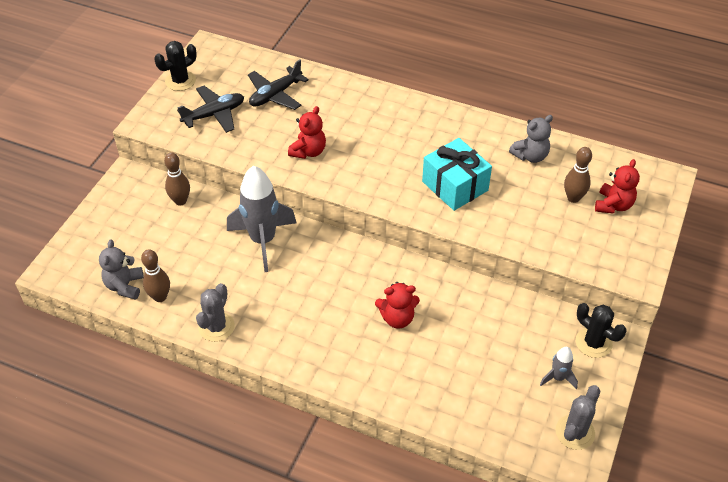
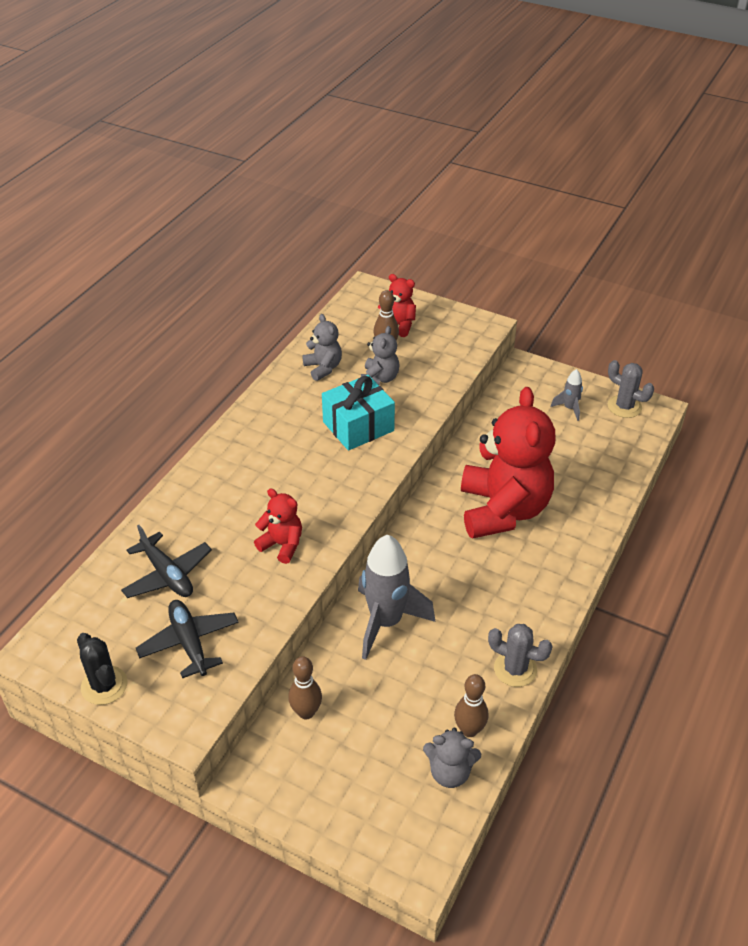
camera: 85 degrees left, 5 degrees down
red teddy bear [375,282,420,328] -> red teddy bear [461,387,555,539], size x2.21
black cactus [576,303,626,358] -> none
none -> grey teddy bear [361,326,399,386]

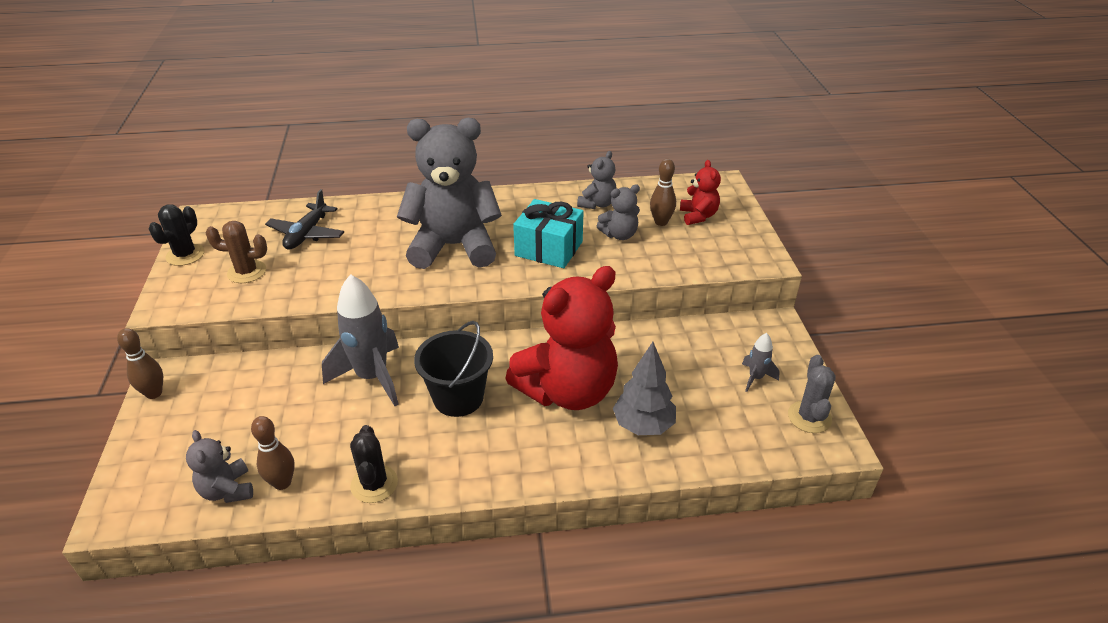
camera: 55 degrees right, 5 degrees down
black plane [136,600,239,678] -> brown cactus [206,221,267,283]
red teddy bear [254,488,302,564] -> none
brown bowling pin [288,656,322,719] -> brown bowling pin moved to [117,328,163,399]
grey cactus [488,624,553,687] -> black cactus [350,425,398,503]
none -> grey teddy bear [397,118,502,269]
none -> black bucket [414,321,493,417]
none -> grey tree [613,342,676,435]

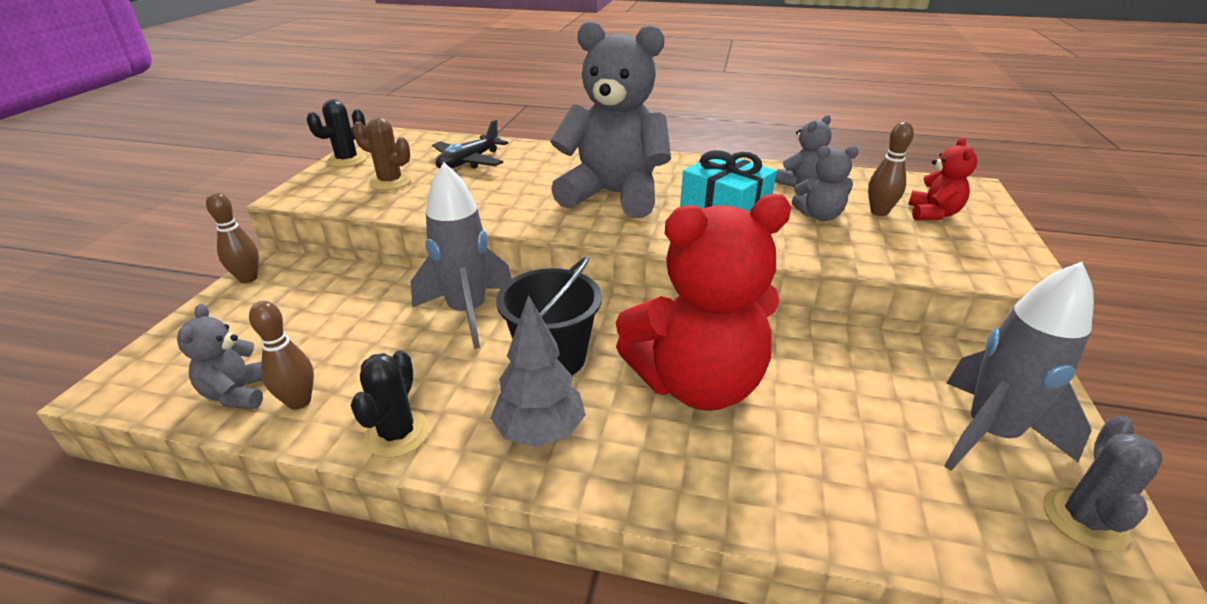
camera: 20 degrees right, 5 degrees down
grey tree [613,342,676,435] -> grey tree moved to [490,295,586,447]
grey rocket [742,333,780,392] -> grey rocket [944,262,1094,471], size x2.14

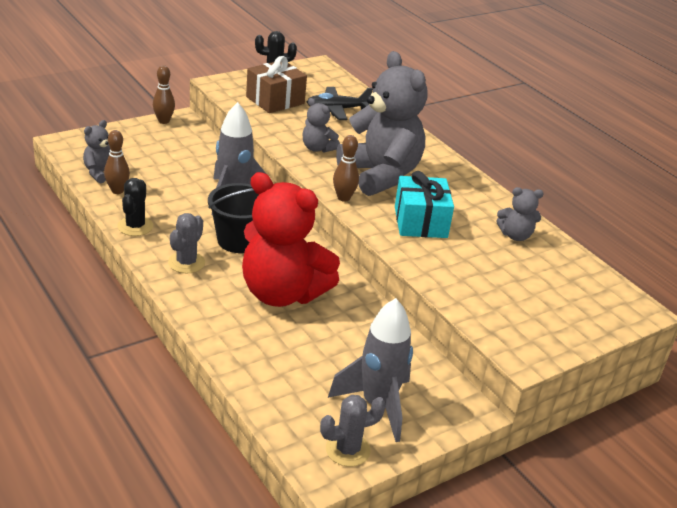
camera: 40 degrees right, 0 degrees up
black cactus [351,350,430,458] -> black cactus turned 45 degrees counterclockwise [117,178,153,236]
brown cactus [353,118,411,190] -> brown gift [246,56,307,113]
grey tree [490,295,586,447] -> grey cactus [168,213,205,273]
grey teddy bear [792,146,859,221] -> grey teddy bear moved to [302,98,340,153]
brown bowling pin [868,122,914,216] -> brown bowling pin moved to [333,135,359,202]
red teddy bear [908,137,977,220] -> none

